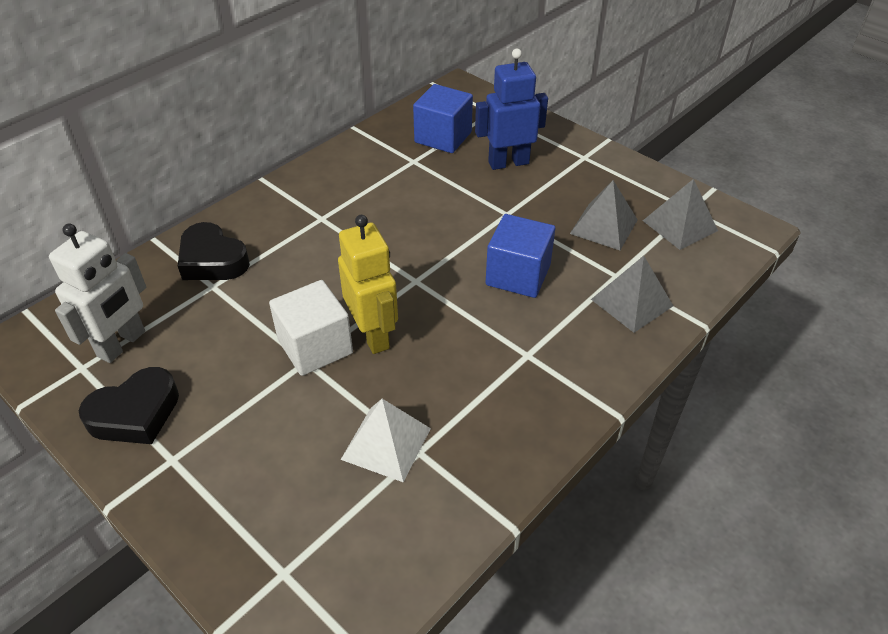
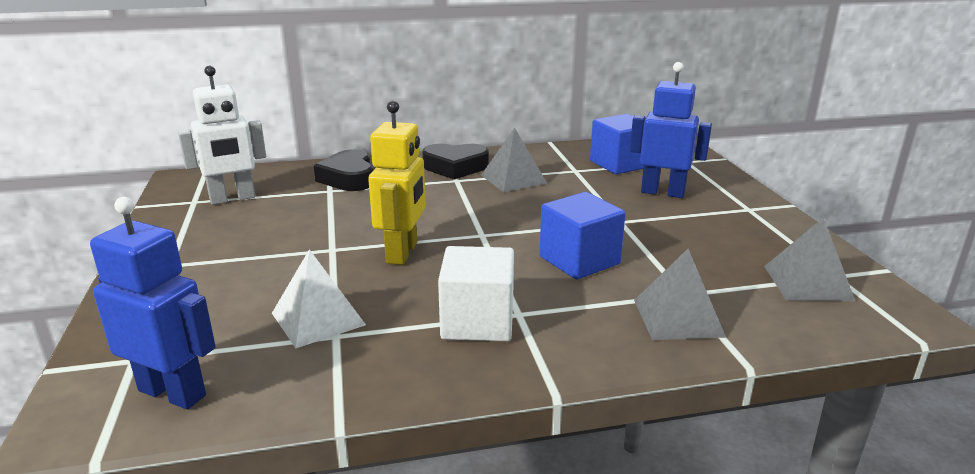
camera: 35 degrees right, 20 degrees down
black heart [79,367,179,444] -> black heart moved to [422,144,489,180]
white cube [269,280,353,376] -> white cube moved to [438,246,514,342]
grey pyramid [570,180,638,250] -> grey pyramid moved to [481,128,547,192]
none -> blue robot [90,197,216,409]

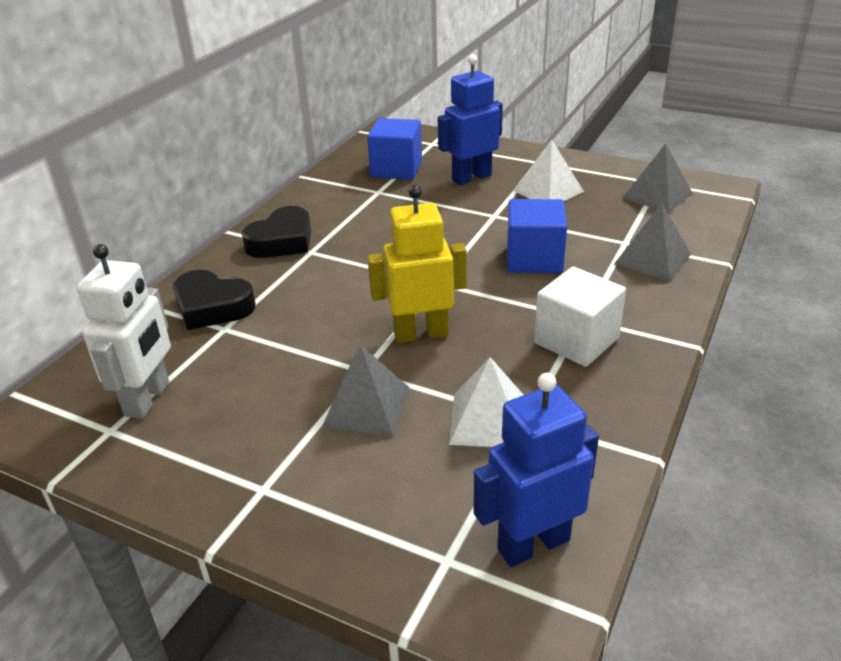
camera: 50 degrees left, 10 degrees up
yellow robot [368,101,426,265] -> yellow robot turned 60 degrees counterclockwise [367,185,467,343]
grey pyramid [481,128,547,192] -> grey pyramid moved to [322,345,410,437]
none -> white pyramid [513,140,584,201]

